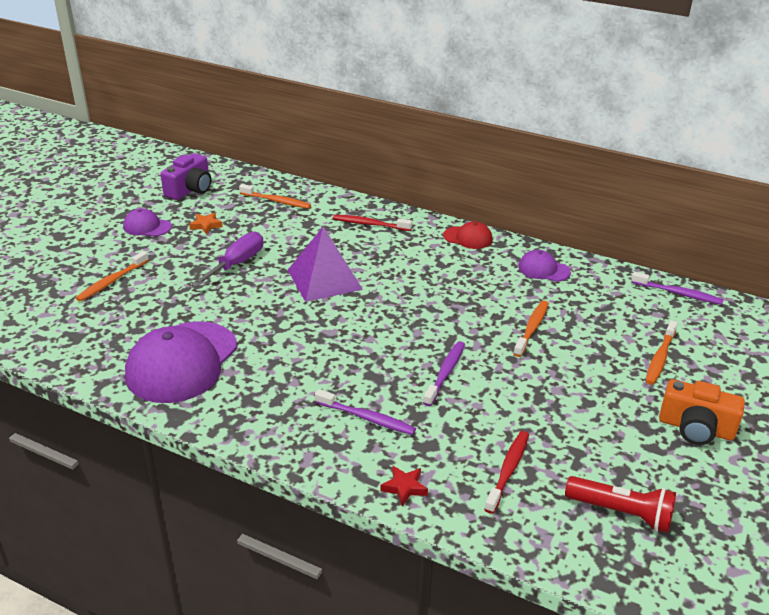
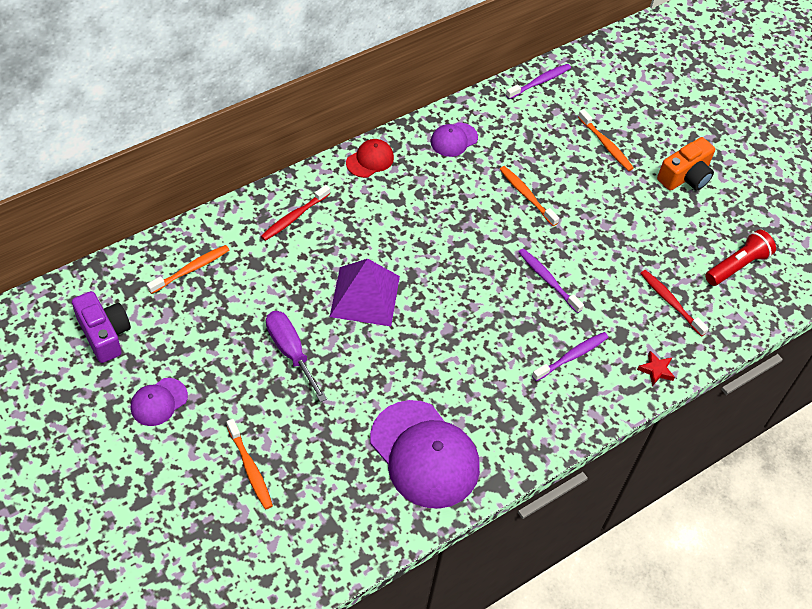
camera: 65 degrees left, 20 degrees up
orange star [189,213,223,234] -> none

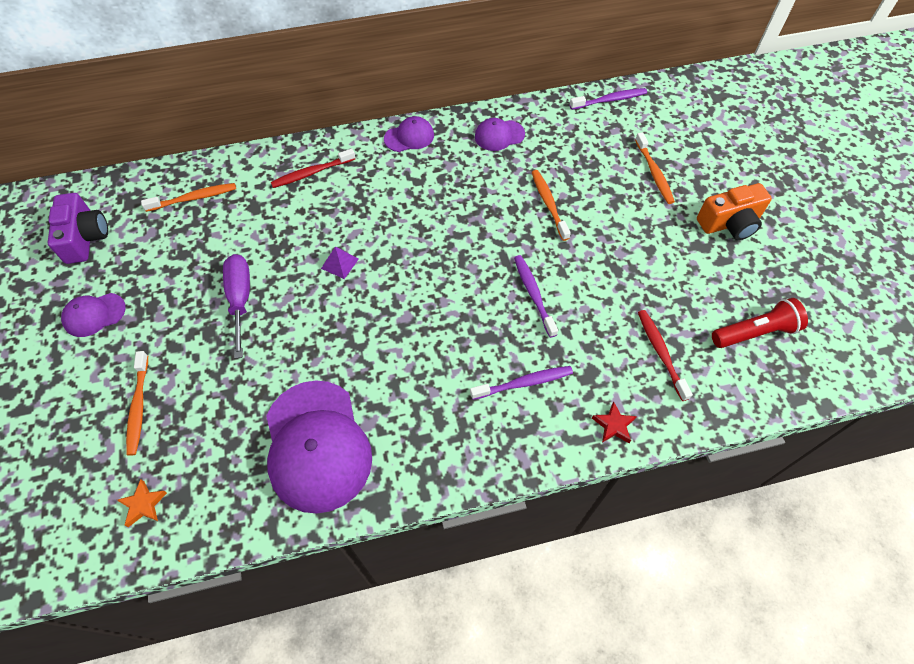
camera: 25 degrees right, 5 degrees up
purple pyramid [330,259,400,326] -> purple pyramid [321,247,359,279], size x0.43
red cap [346,139,394,178] -> purple cap [384,116,434,152]
none -> orange star [117,479,167,527]

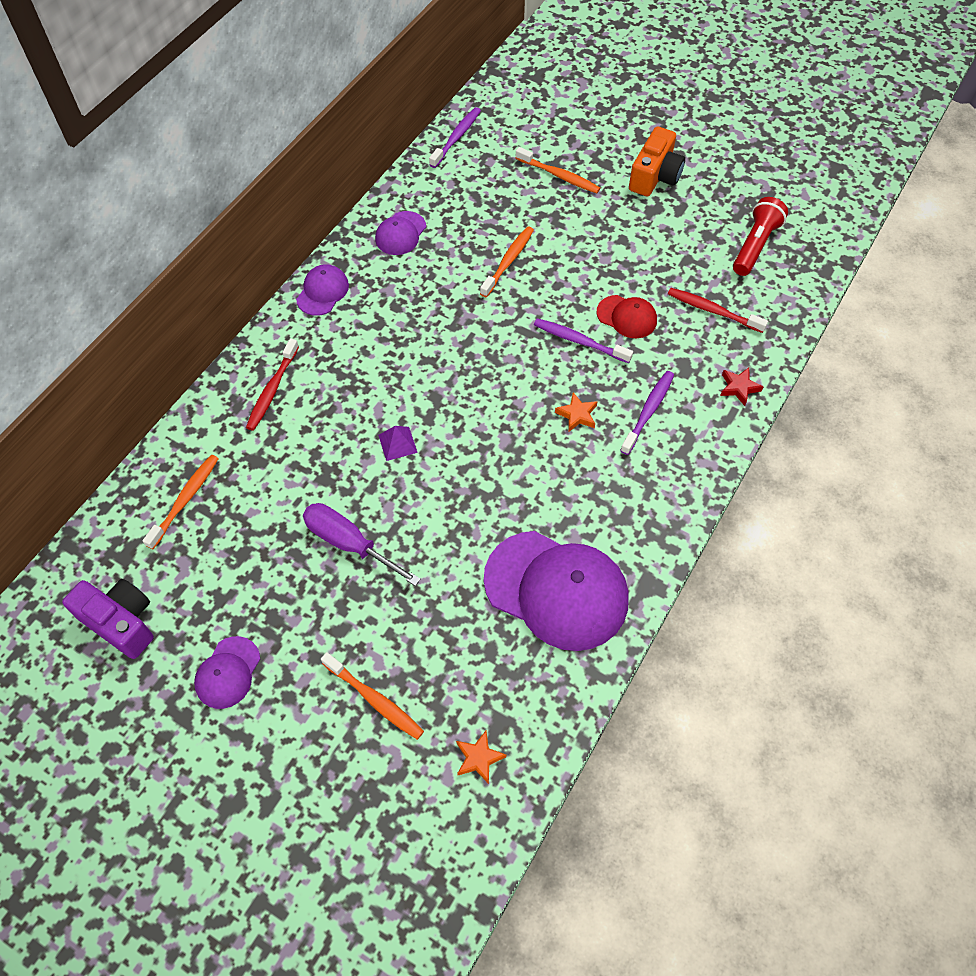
camera: 45 degrees left, 0 degrees up
orange toothbrush [532,170,571,241] -> orange toothbrush turned 90 degrees clockwise [480,226,534,297]
none -> orange star [555,392,598,432]
none -> red cap [597,295,657,338]

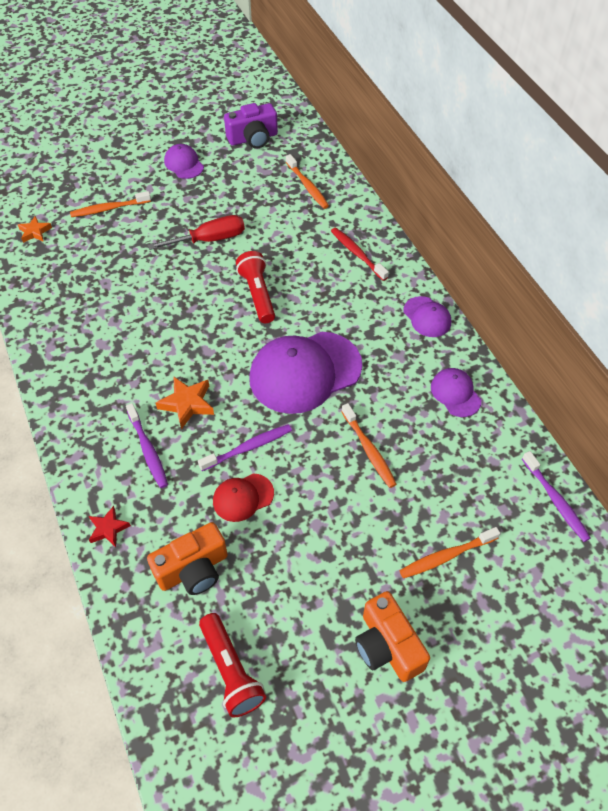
camera: 125 degrees right, 5 degrees down
purple screwdriver [303,503,421,586] -> red screwdriver [148,215,245,250]
purple pyramid [378,426,418,461] -> red flashlight [236,251,275,323]
purple cap [484,531,629,651] -> purple cap moved to [249,332,363,414]
orange star [555,392,598,432] -> orange star [156,376,214,429], size x1.51
red toothbrush [668,288,768,333] -> orange camera [147,522,228,595]

